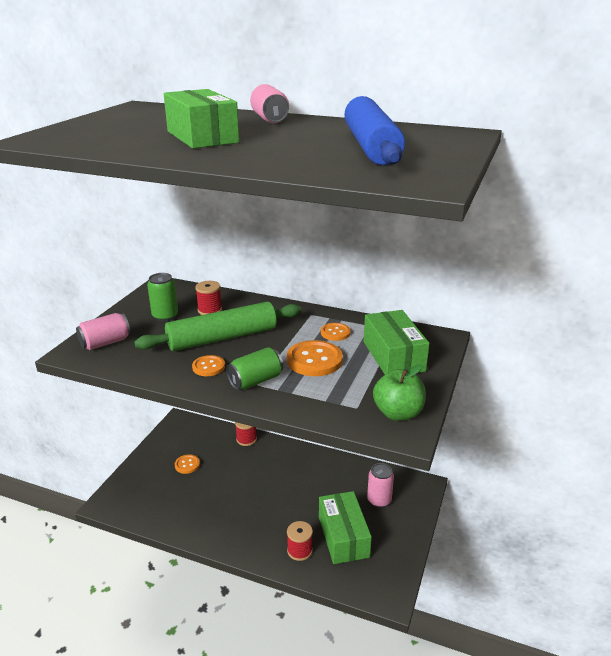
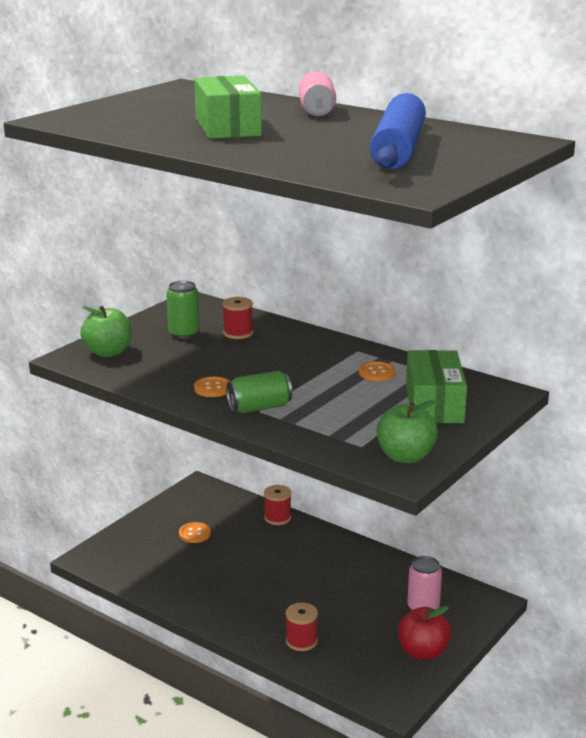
camera: 15 degrees right, 5 degrees down
pink can [76,313,131,350] -> green apple [80,305,132,357]
green rolling pin [134,302,301,351] -> none
orange button [287,340,343,376] -> none
green box [319,491,372,564] -> none
none -> red apple [398,606,452,660]

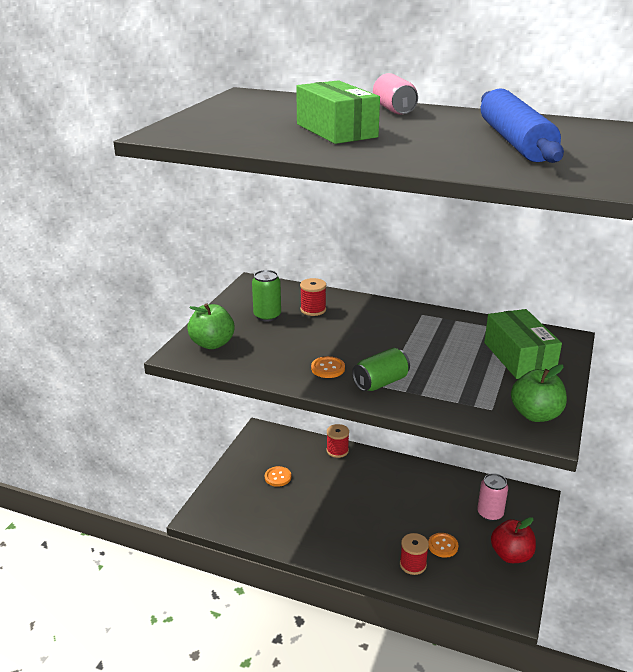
camera: 15 degrees left, 5 degrees up
orange button [359,361,396,381] -> orange button moved to [428,533,459,558]

